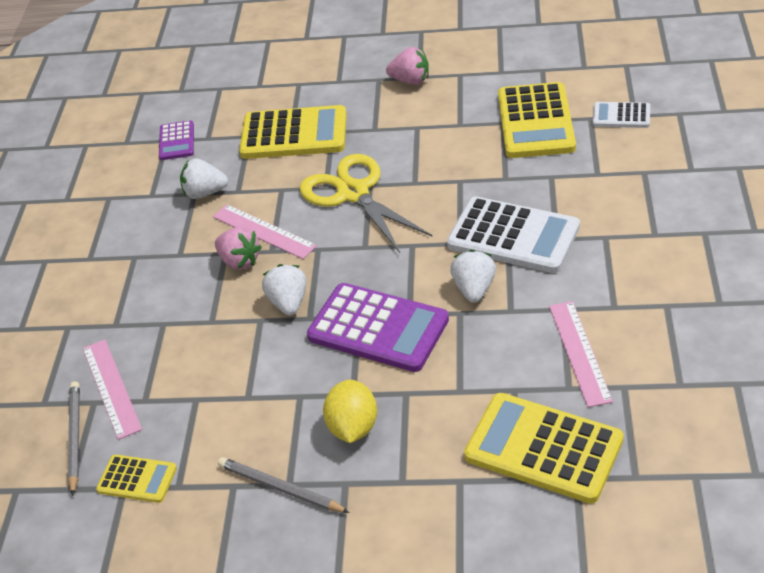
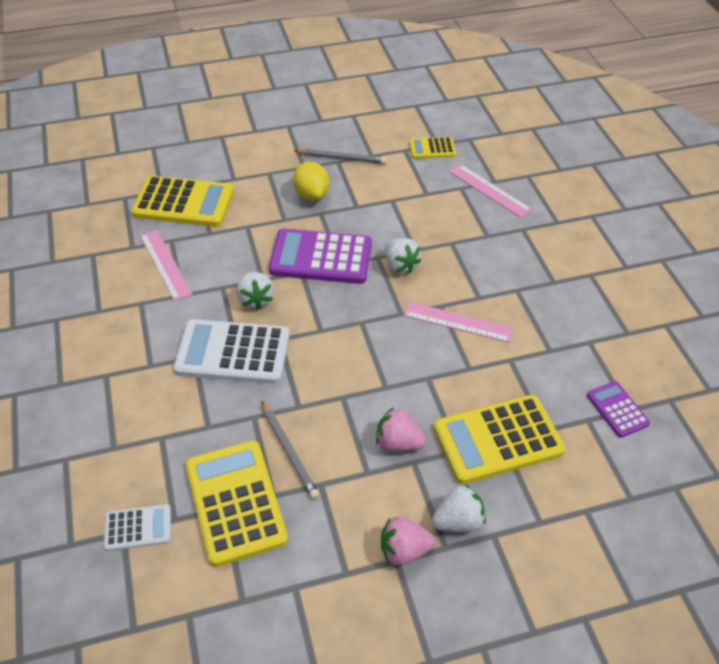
camera: 155 degrees right, 5 degrees up
grey pencil [68,381,80,496] -> grey pencil moved to [262,401,319,499]
white strawberry [180,158,228,199] -> white strawberry moved to [432,484,486,532]
pink strawberry [215,226,262,270] -> pink strawberry moved to [376,407,426,451]
yellow scissors [300,154,433,253] -> none

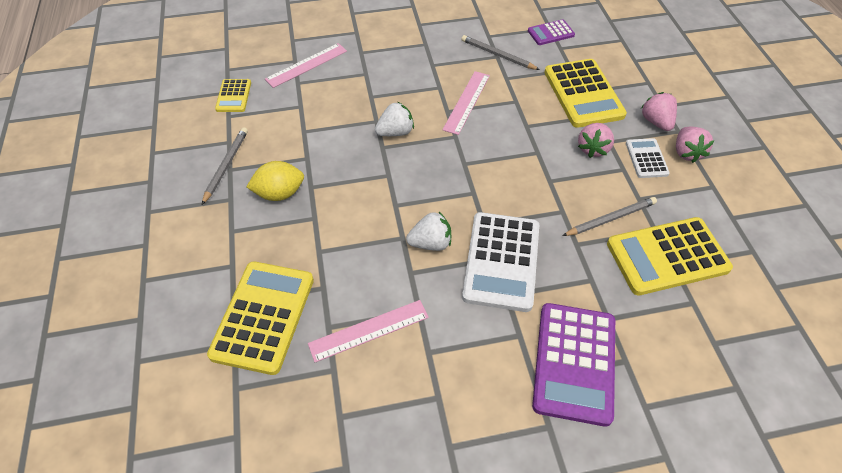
camera: 85 degrees left, 5 degrees up
white calculator [104,504,171,551] -> white calculator moved to [626,138,670,178]
purple calculator [269,228,372,284] -> purple calculator moved to [532,303,615,427]
white strawberry [432,484,486,532] -> pink strawberry [641,92,677,131]
none -> grey pencil [461,35,540,70]

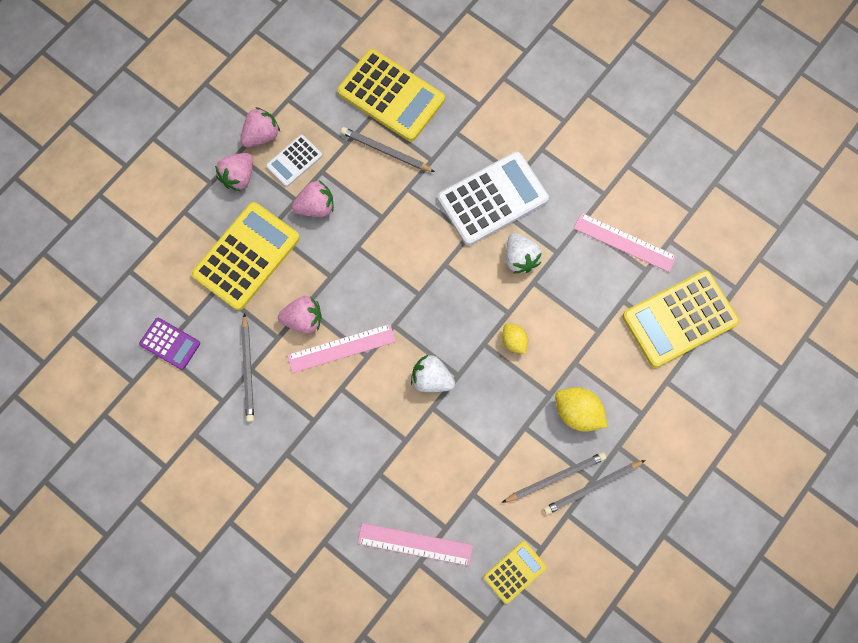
camera: 130 degrees left, 20 degrees up
white strawberry [406,212,451,251] -> white strawberry turned 150 degrees counterclockwise [506,233,542,273]
purple calculator [532,303,615,427] -> none
none -> pink strawberry [278,296,321,333]
none -> yellow lemon [502,323,528,354]
none -> grey pencil [502,452,606,503]

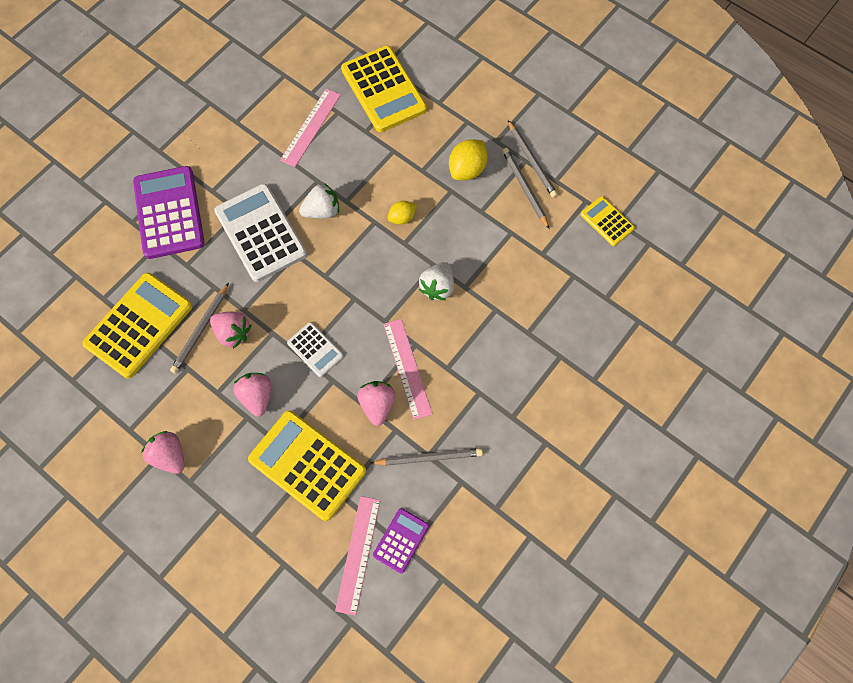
camera: 90 degrees left, 5 degrees down
pink strawberry [215,153,253,191] -> pink strawberry moved to [210,312,251,349]
white calculator [266,135,322,187] -> white calculator moved to [287,322,344,377]
pink ruler [358,523,473,566] -> pink ruler moved to [335,496,380,616]
none -> purple calculator [133,166,205,259]

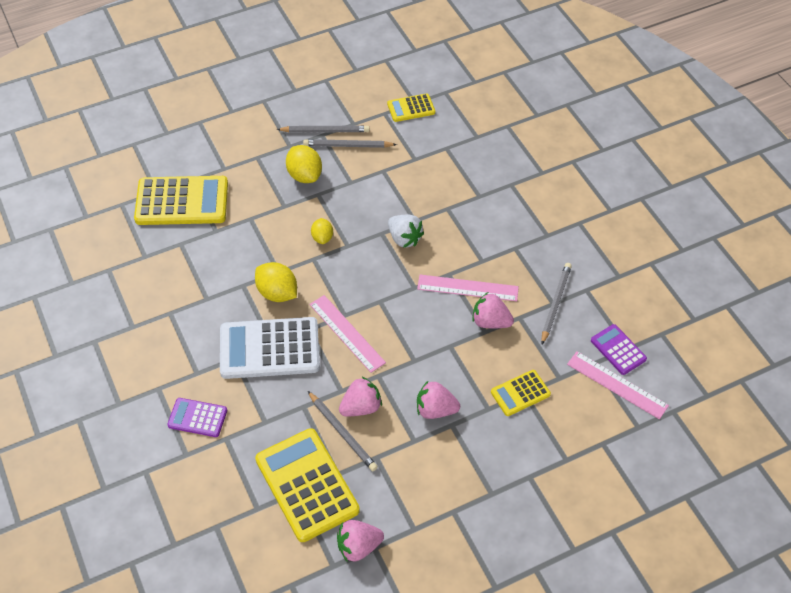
camera: 65 degrees left, 15 degrees down
purple calculator [133,166,205,259] -> purple calculator [167,398,227,437], size x0.52
pink strawberry [141,431,184,474] -> pink strawberry moved to [337,520,384,561]
yellow calculator [248,410,366,521] -> yellow calculator [491,370,551,416], size x0.52
pink ruler [280,89,341,167] -> pink ruler moved to [310,295,386,373]
white calculator [287,322,344,377] -> none
white strawberry [299,183,339,219] -> yellow lemon [255,262,297,302]

